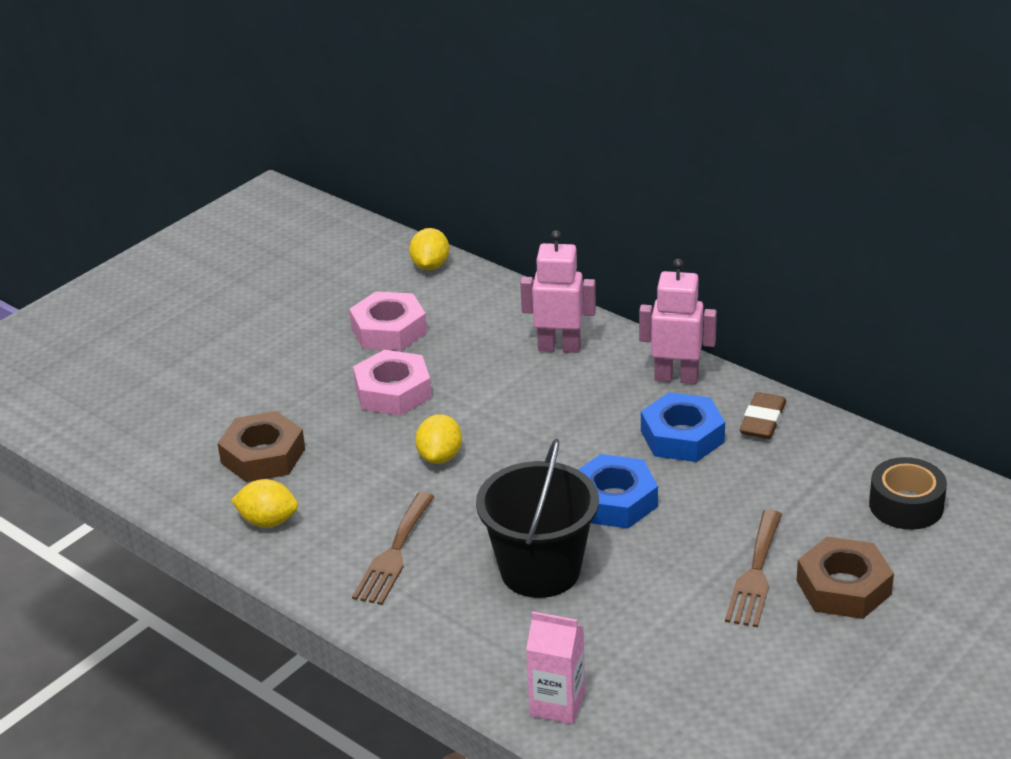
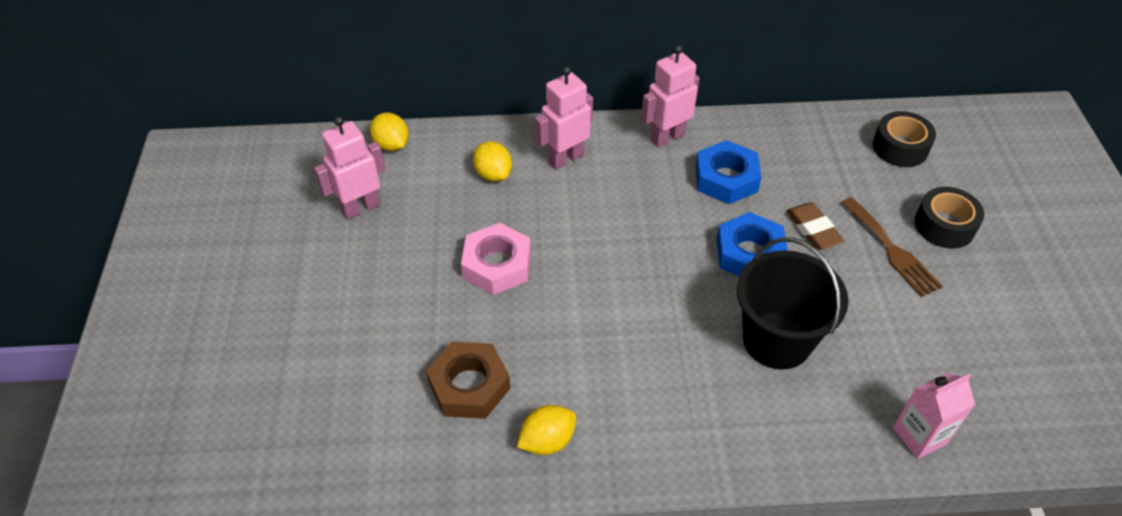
camera: 45 degrees left, 15 degrees up
pink nut [349,291,427,351] -> none
brown fork [352,492,435,605] -> none
yellow lemon [415,414,462,464] -> yellow lemon moved to [473,141,512,182]
brown eraser [740,392,786,439] -> brown eraser moved to [786,202,844,250]
brown nut [796,537,894,619] -> black tape [914,187,984,249]
none -> pink robot [314,116,385,219]

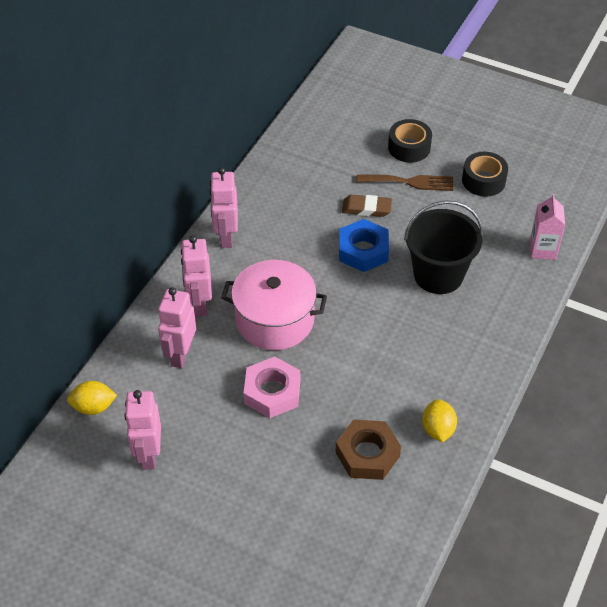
camera: 60 degrees left, 0 degrees up
yellow lemon [473,141,512,182] -> pink robot [158,287,196,368]
blue nut [696,140,762,204] -> none
black tape [873,111,936,167] -> black tape moved to [462,152,508,197]
none -> pink pot [221,260,327,350]

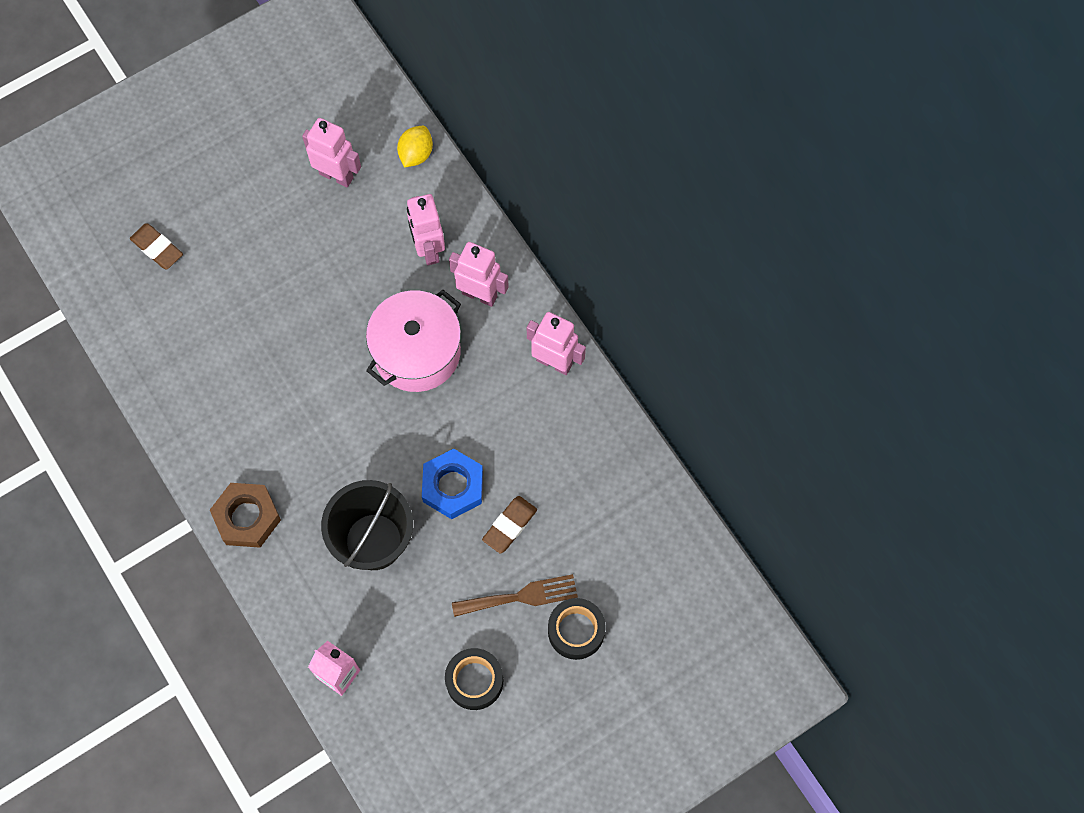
camera: 120 degrees right, 20 degrees up
pink robot [158,287,196,368] -> pink robot turned 150 degrees counterclockwise [407,194,445,265]
pink nut [244,357,300,418] -> none
brown nut [335,419,401,480] -> brown nut moved to [210,483,281,548]
brown fork [357,174,453,191] -> brown fork turned 135 degrees counterclockwise [452,574,578,617]
yellow lemon [422,399,457,442] -> none
none -> brown eraser [130,223,183,270]

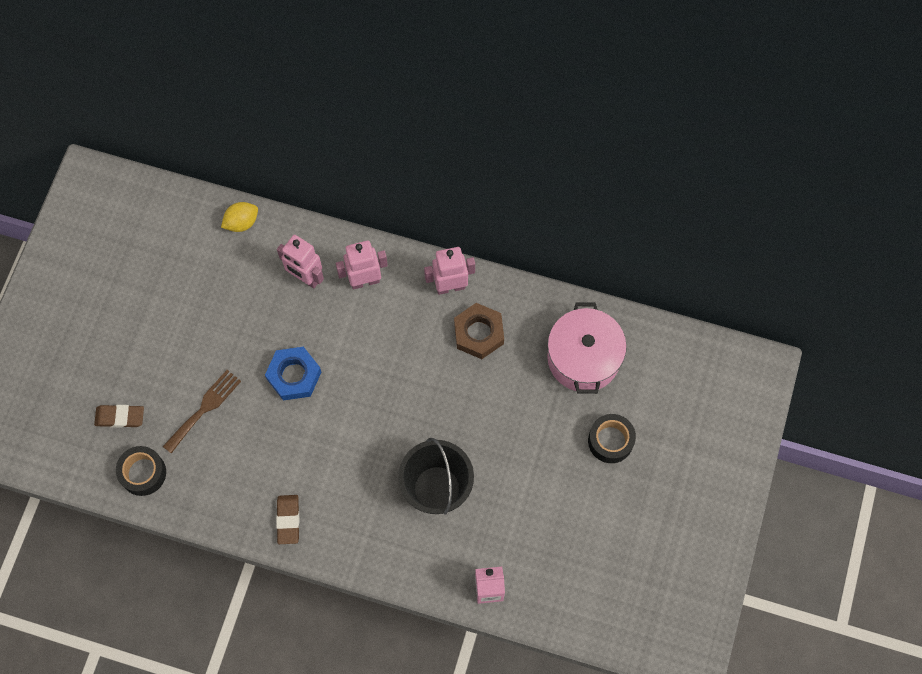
camera: 40 degrees left, 0 degrees up
brown nut [210,483,281,548] -> brown nut moved to [454,303,504,359]
pink robot [302,118,361,187] -> none
pink pot [366,290,461,392] -> pink pot moved to [547,302,627,394]
yellow lemon [397,126,433,167] -> yellow lemon turned 75 degrees clockwise [221,202,258,232]
blue nut [422,448,483,519] -> blue nut moved to [265,347,321,401]
black tape [445,648,503,710] -> black tape moved to [116,446,166,496]
brown fork [452,574,578,617] -> brown fork moved to [163,370,241,453]
brown eraser [482,496,537,554] -> brown eraser moved to [276,495,299,544]

